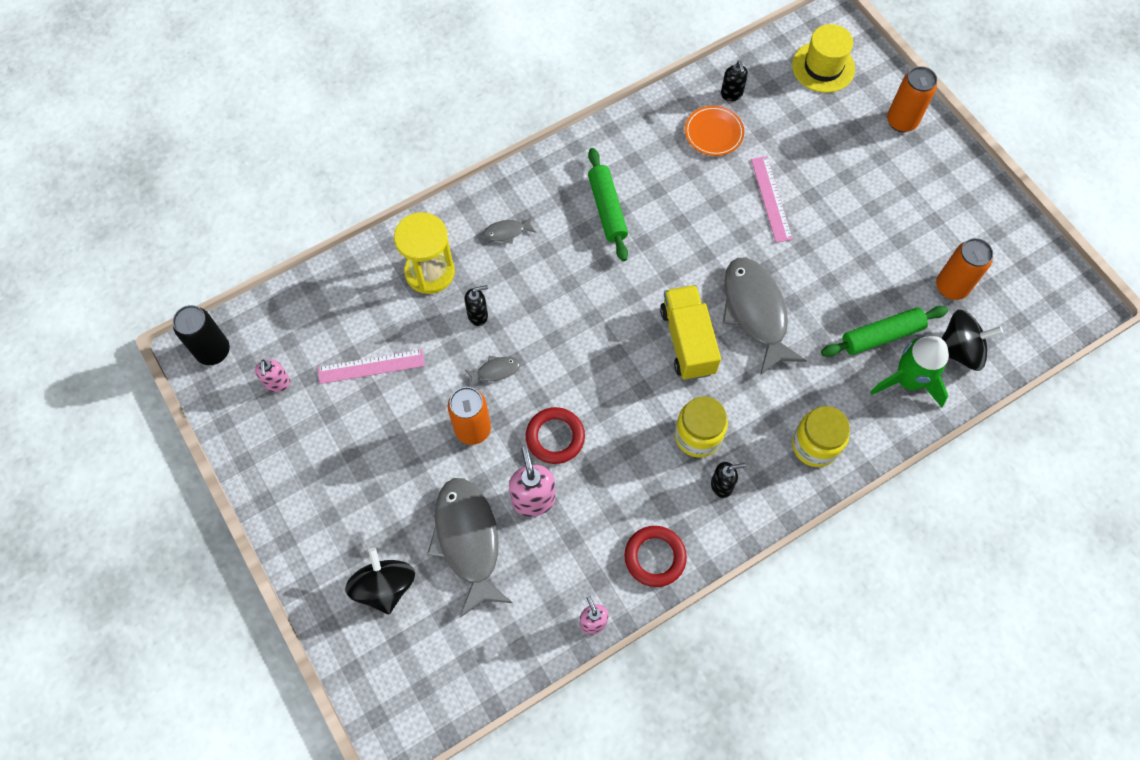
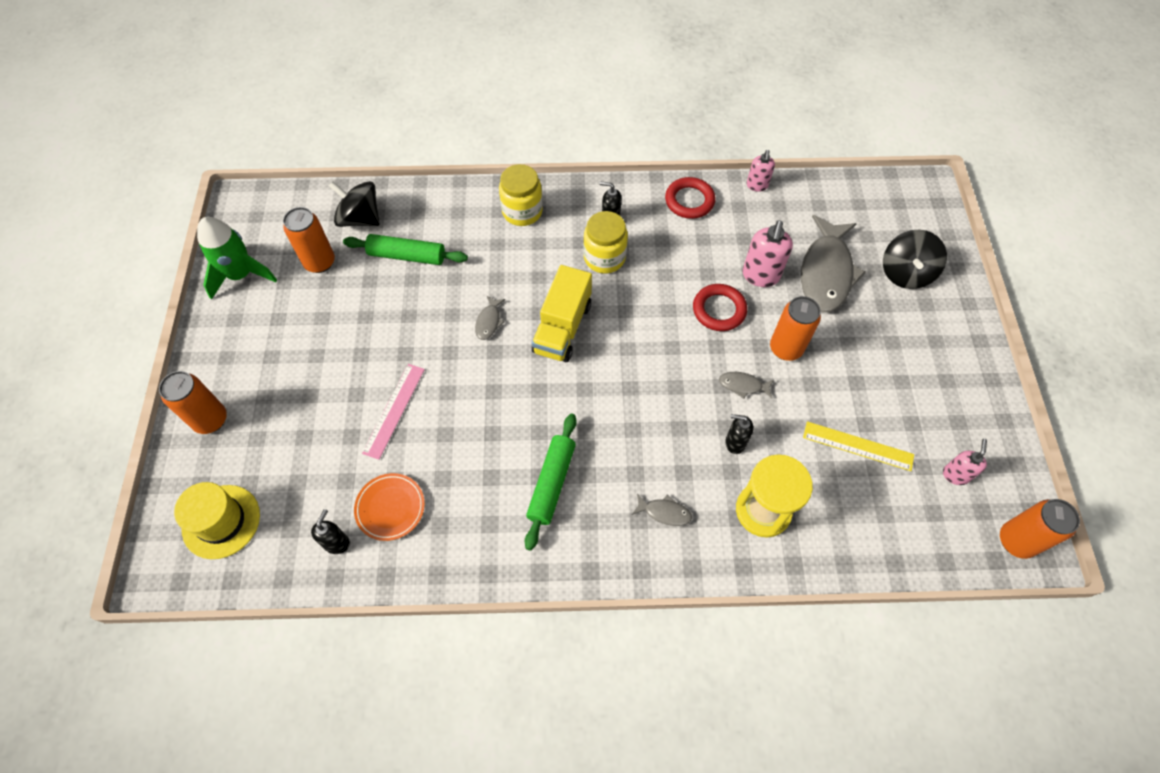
camera: 150 degrees left, 5 degrees down
black can [173,305,230,365] -> orange can [1000,499,1080,559]
pink ruler [318,349,425,384] -> yellow ruler [803,421,914,471]
grey fish [723,258,807,375] -> grey fish [475,295,505,340], size x0.43
green rocket [870,336,949,407] -> green rocket moved to [197,217,277,300]

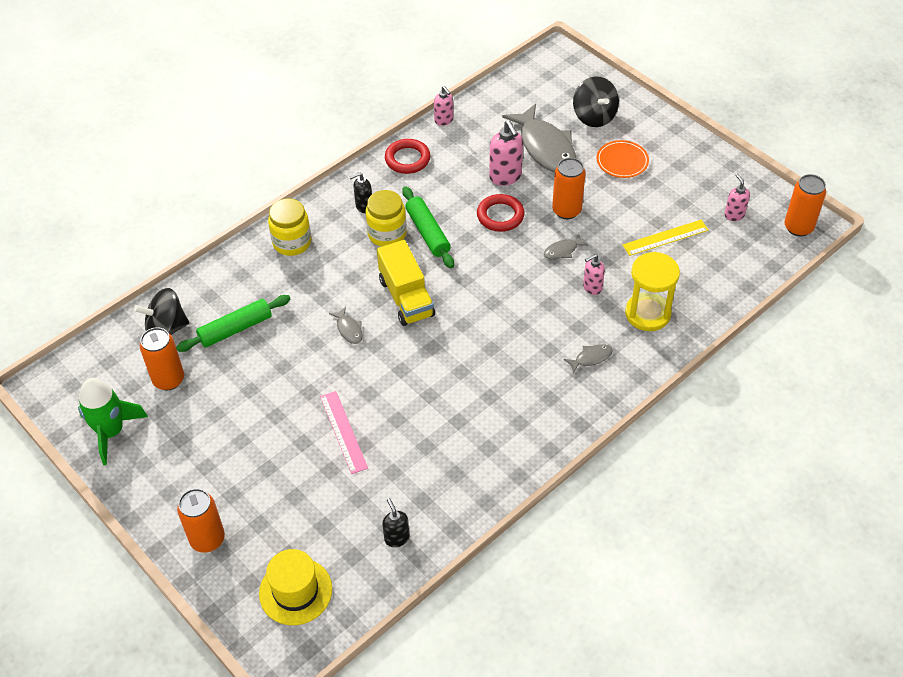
camera: 40 degrees left, 10 degrees down
orange plate [354,473,425,541] -> orange plate moved to [597,140,649,178]
green rolling pin [525,414,577,551] -> green rolling pin moved to [402,186,454,268]
black soap dispenser [725,414,753,454] -> pink soap dispenser [583,254,605,295]

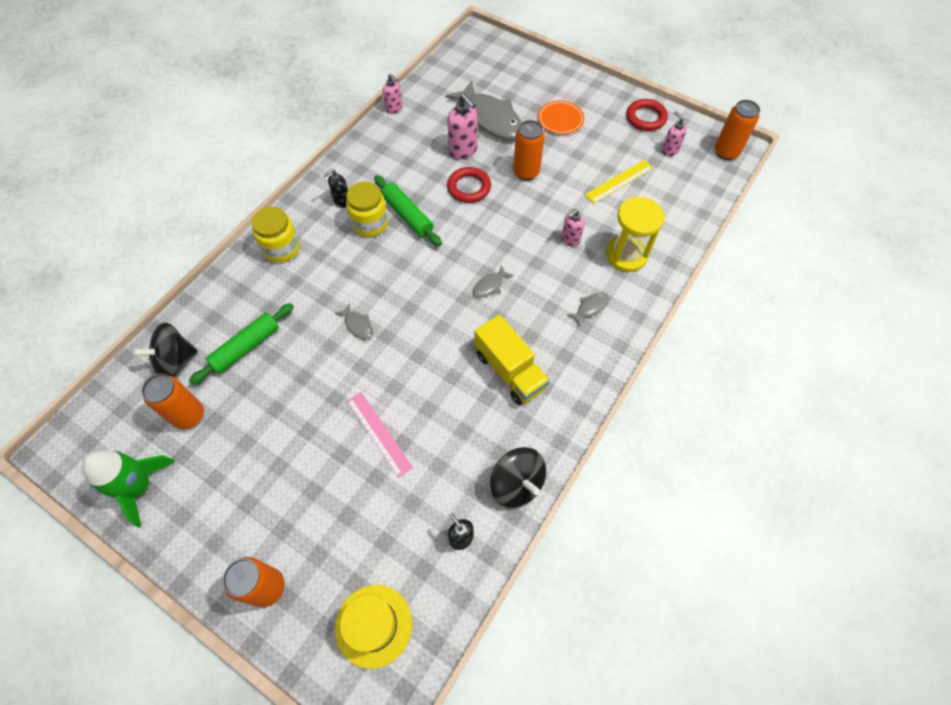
camera: 15 degrees left, 10 degrees up
yellow truck [377,240,435,326] -> yellow truck moved to [474,315,550,405]
red ring [385,139,431,174] -> red ring moved to [626,99,668,131]
grey fish [544,234,589,259] -> grey fish moved to [473,265,513,298]
black spinning top [573,76,619,127] -> black spinning top moved to [490,447,546,508]

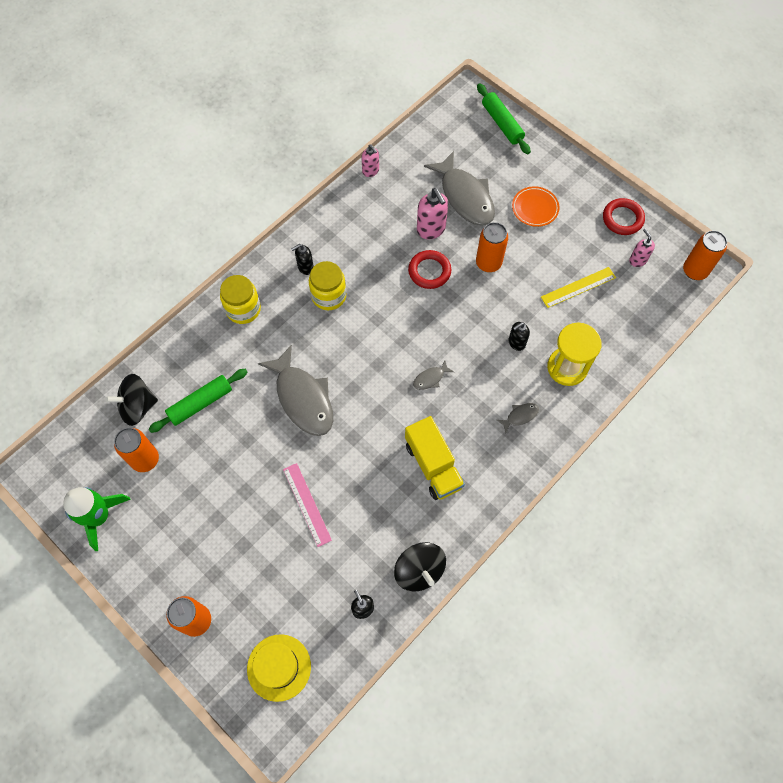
camera: 10 degrees right, 5 degrees up
grey fish [335,304,373,340] -> grey fish [258,345,333,436], size x2.34
green rolling pin [374,175,442,246] -> green rolling pin moved to [477,83,531,154]
pink soap dispenser [562,209,584,247] -> black soap dispenser [508,322,530,351]

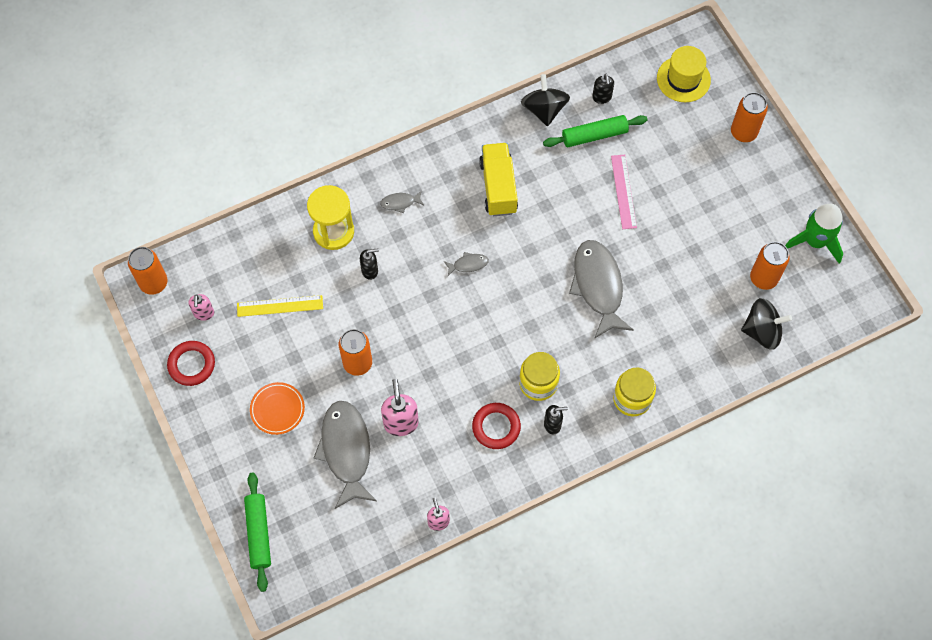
camera: 160 degrees left, 0 degrees up
green rolling pin [149,369,247,433] -> green rolling pin moved to [543,115,647,147]
red ring [408,250,451,289] -> red ring moved to [472,403,521,449]

